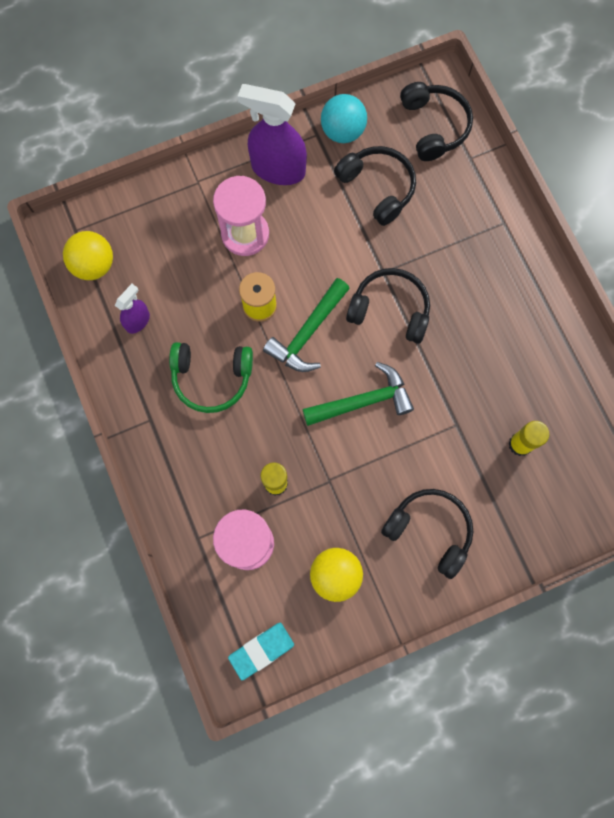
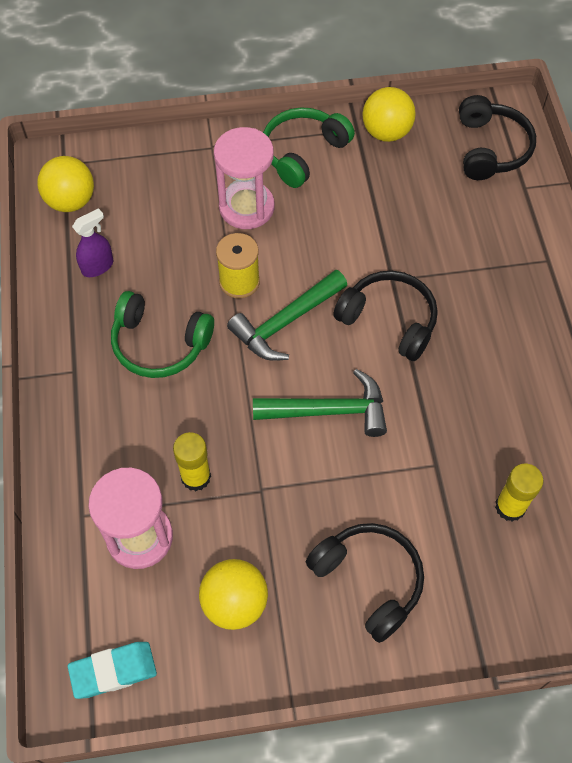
camera: 15 degrees right, 15 degrees down
purple spray bottle [238,84,307,185] -> green headphones [263,108,355,188]
turquoise ball [321,94,367,143] -> yellow ball [362,87,416,142]
black headphones [334,146,416,226] -> none

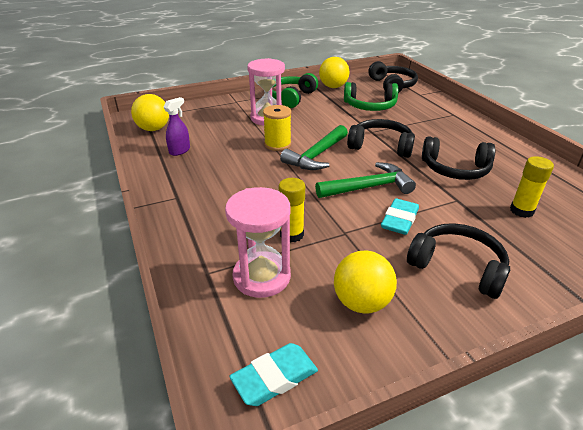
camera: 15 degrees left, 25 degrees down
green headphones [111,291,214,378] -> green headphones moved to [344,82,398,111]
none -> turquoise eraser [381,198,419,235]
none -> black headphones [422,136,495,180]

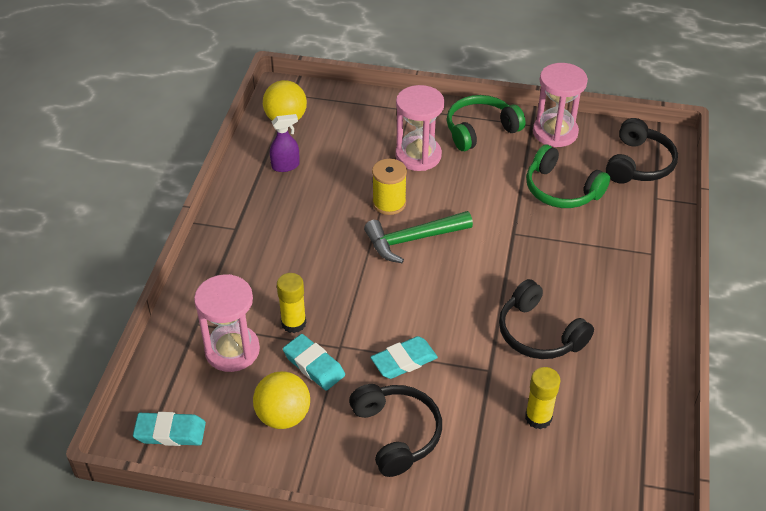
camera: 35 degrees right, 10 degrees up
green hammer [315,162,416,198] -> none
yellow ball [319,57,350,88] -> pink hourglass [533,63,588,147]
black headphones [347,119,415,158] -> none
none -> turquoise eraser [283,334,345,391]

